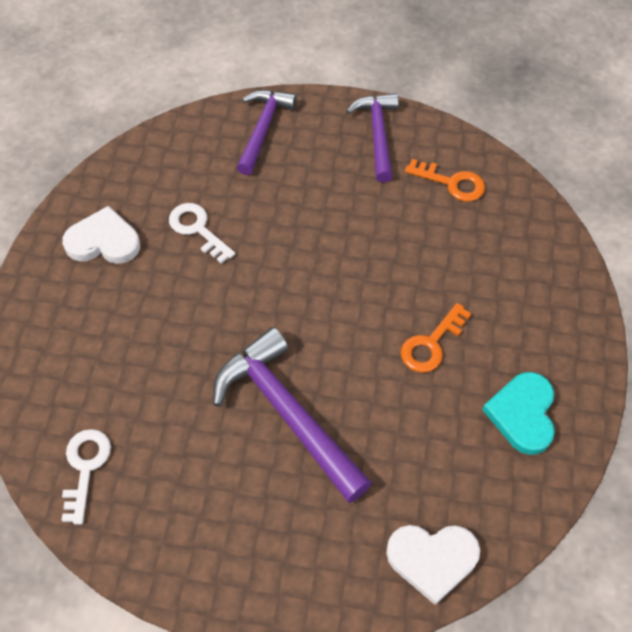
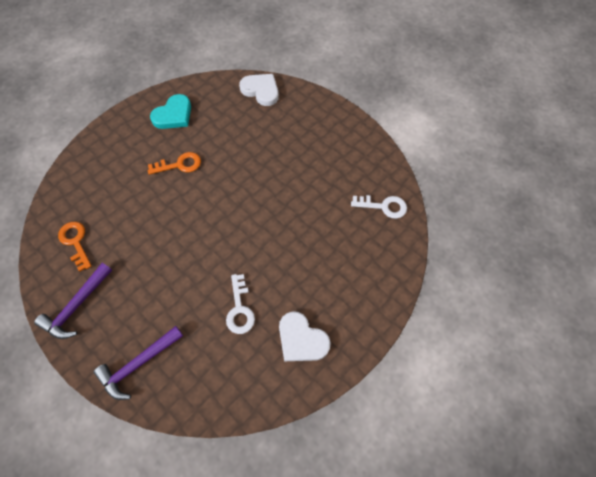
camera: 145 degrees left, 5 degrees up
white key [61,429,111,524] -> white key turned 120 degrees counterclockwise [351,195,407,219]
purple hammer [213,327,372,503] -> none

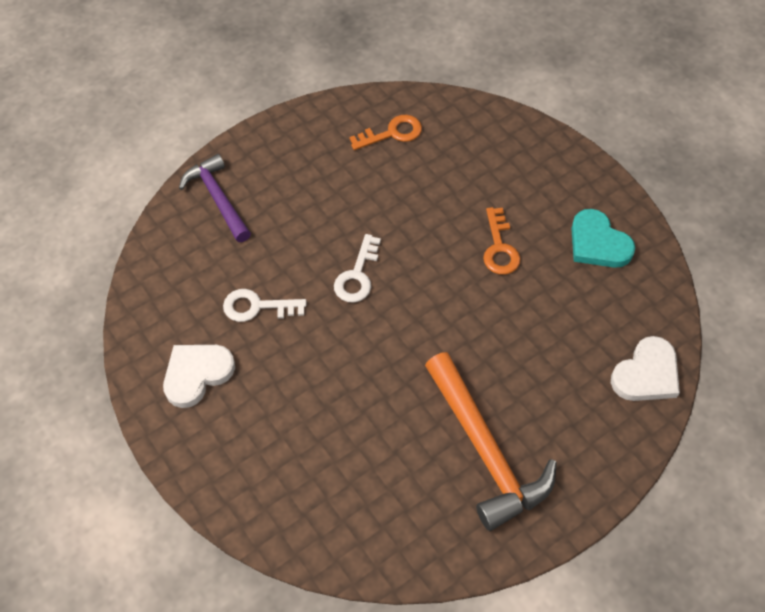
camera: 100 degrees right, 5 degrees down
purple hammer [34,263,112,339] -> none
white key [351,195,407,219] -> white key moved to [334,234,381,302]
none -> orange hammer [425,352,557,531]

